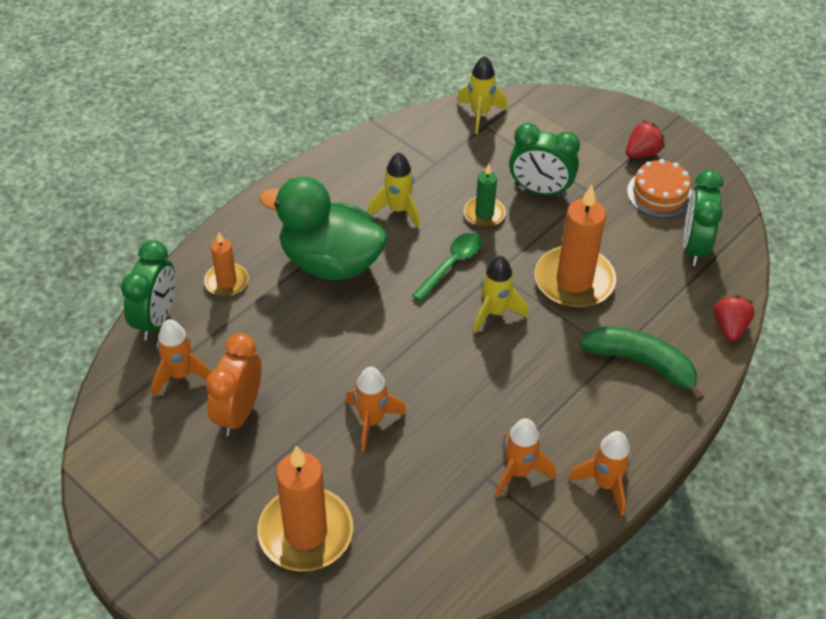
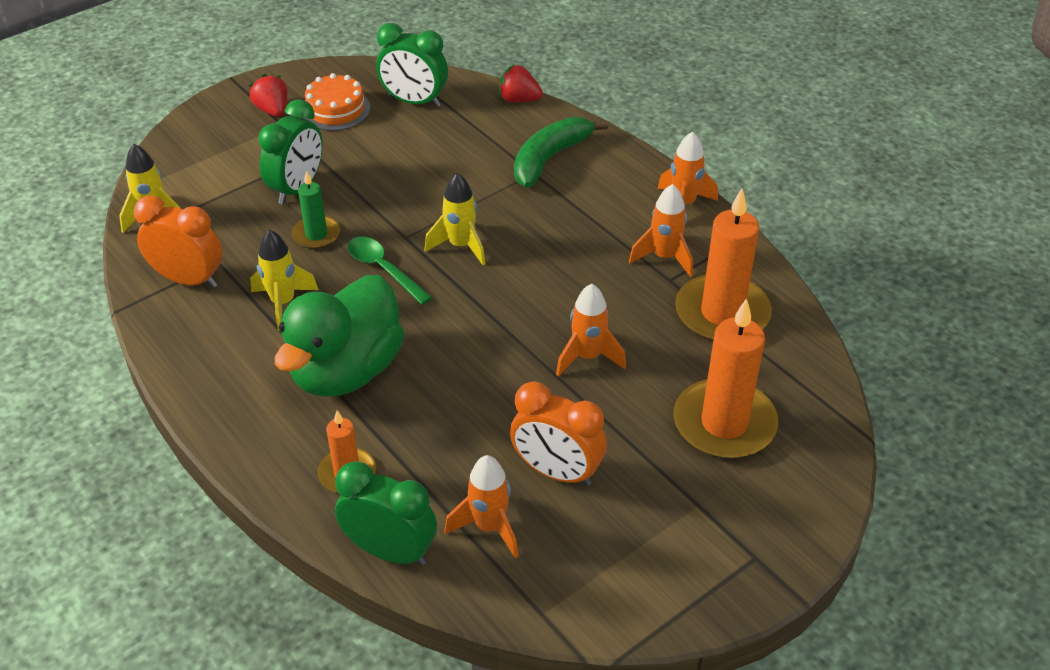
camera: 80 degrees left, 5 degrees down
orange candle [535,185,616,308] -> orange candle moved to [675,189,772,341]
none -> orange clock [134,196,222,288]

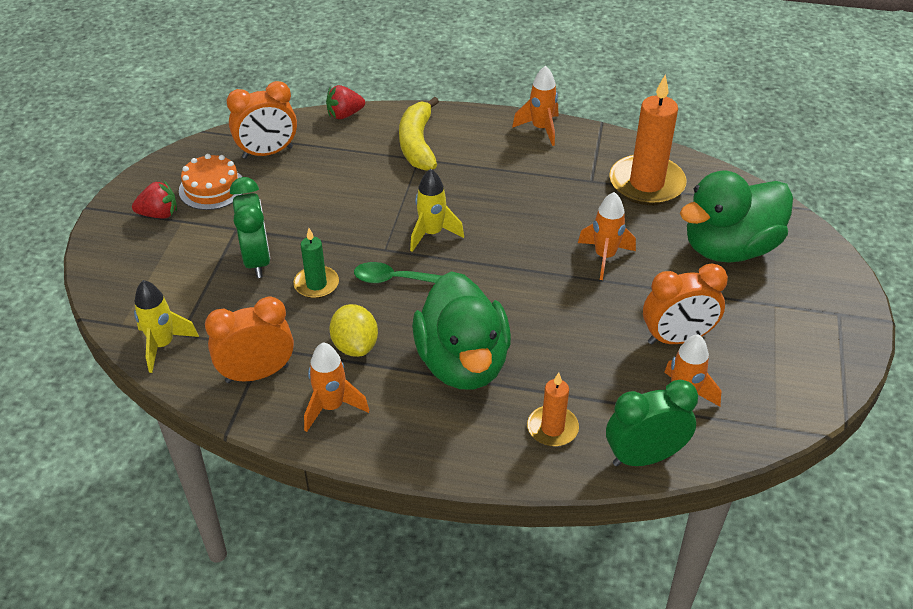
camera: 40 degrees left, 0 degrees up
red strawberry [249,74,287,117] -> red strawberry turned 150 degrees clockwise [132,181,177,219]
yellow rocket [250,230,319,331] -> yellow lemon [329,304,378,357]
green clock [376,23,448,107] -> orange clock [227,81,297,159]
green banana [514,117,608,188] -> yellow banana [399,97,439,171]
orange rocket [629,184,693,277] -> orange rocket moved to [304,342,369,432]
orange candle [674,298,778,459] -> green duck [680,171,793,263]

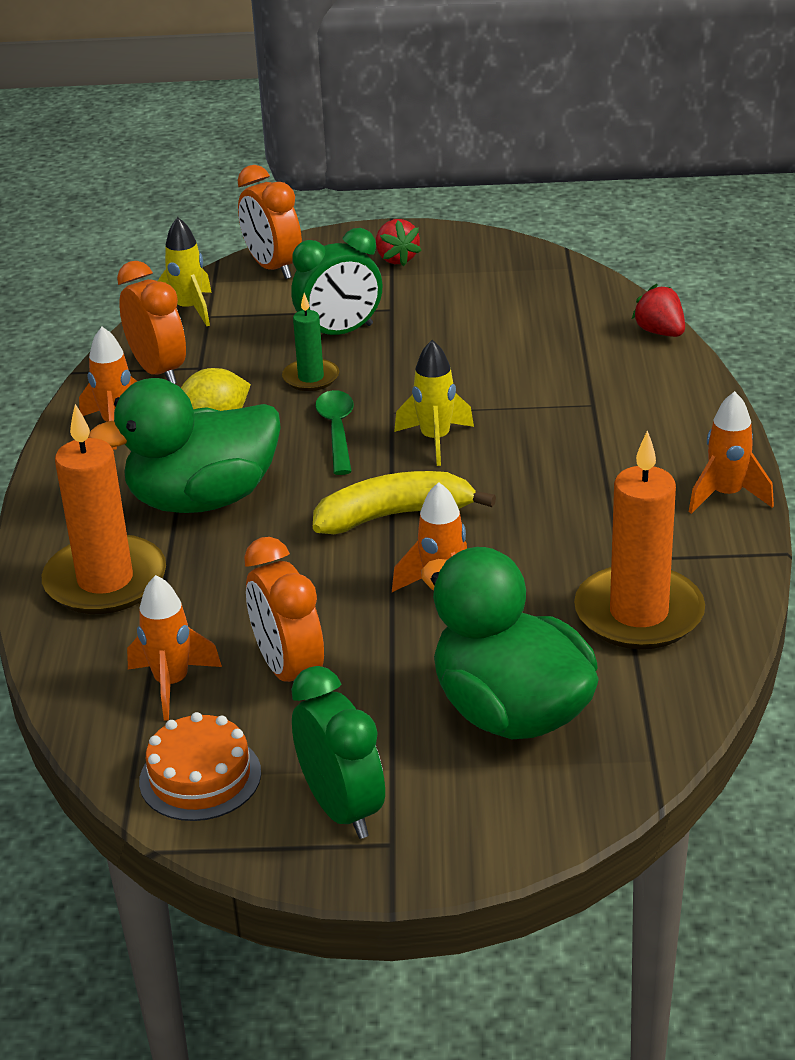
camera: 80 degrees right, 10 degrees down
orange cake [179,154,242,210] -> orange cake moved to [139,712,261,821]
orange clock [227,81,297,159] -> orange clock moved to [237,165,302,279]
yellow banana [399,97,439,171] -> yellow banana moved to [313,471,496,534]
orange candle [527,373,579,447] -> orange candle [42,404,166,614], size x1.85
green clock [606,380,698,466] -> green clock moved to [291,666,385,839]

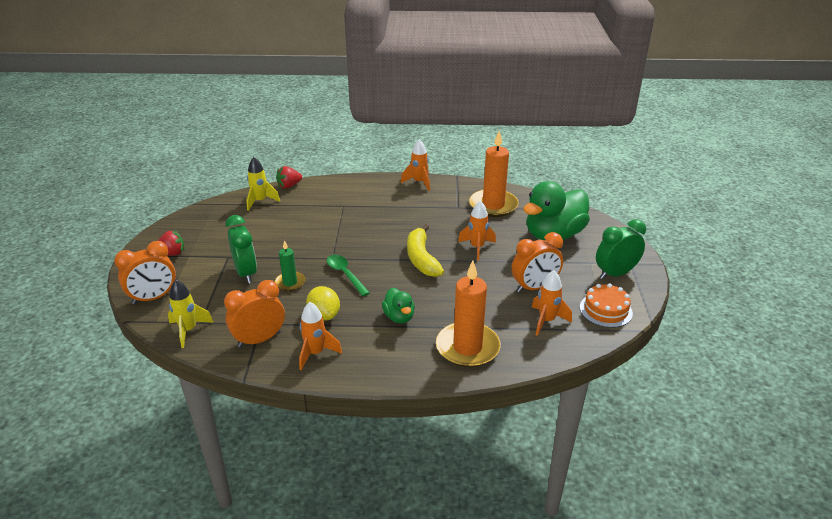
camera: 90 degrees left, 0 degrees up
green duck [88,378,281,513] -> green duck [382,288,415,323], size x0.49
green spoon [315,390,354,475] -> green spoon turned 60 degrees clockwise [327,255,370,296]
yellow rocket [394,340,474,466] -> yellow rocket moved to [246,157,280,211]

